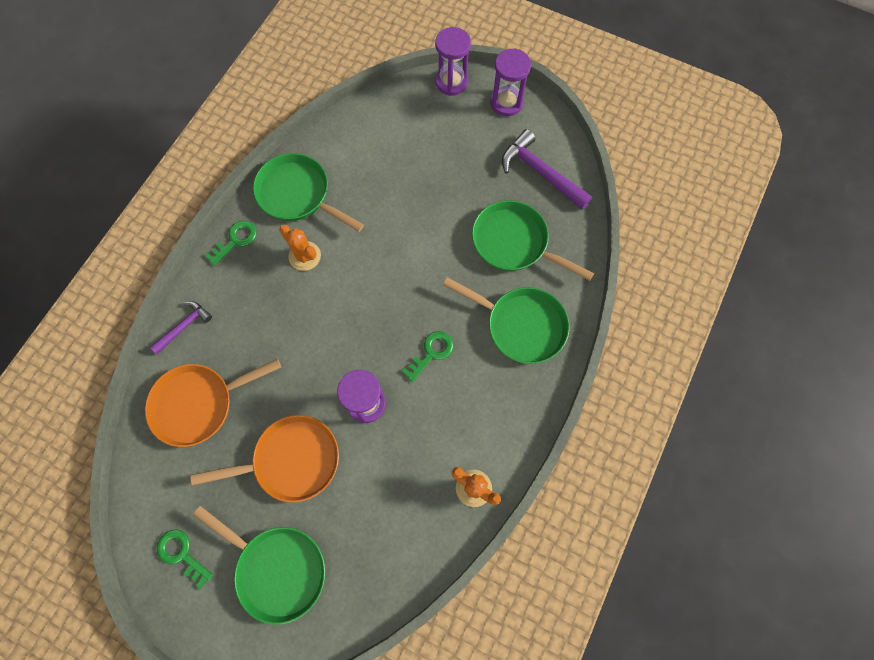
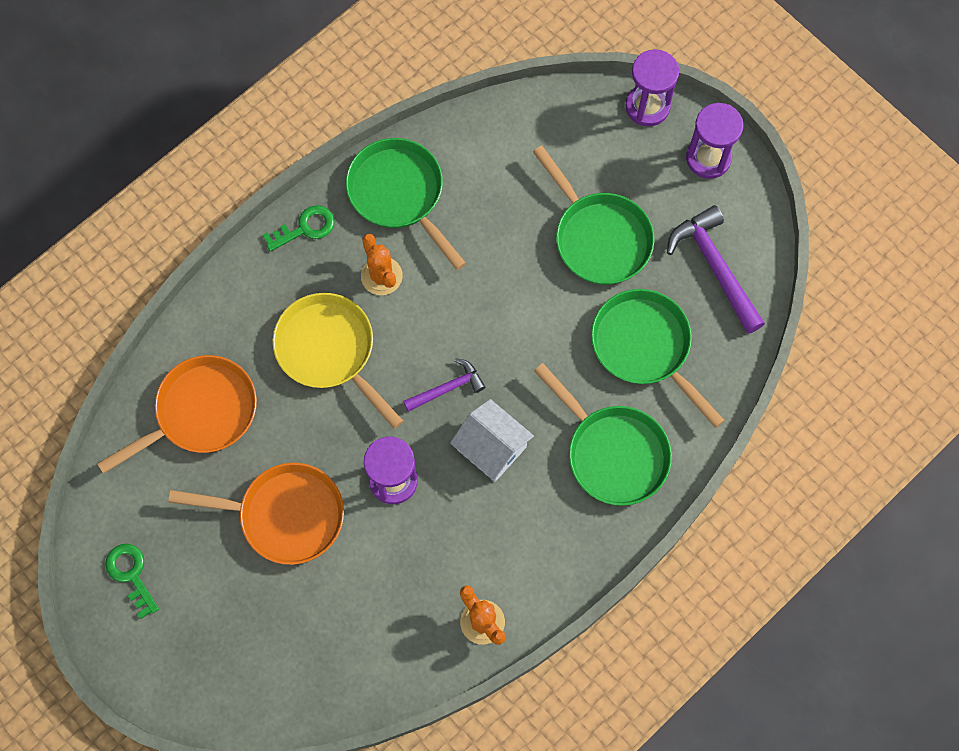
camera: 20 degrees right, 0 degrees up
orange pan [145,359,281,447] -> orange pan turned 150 degrees clockwise [97,355,257,474]
purple hammer [150,301,212,354] -> purple hammer moved to [403,358,486,412]
green pan [193,506,325,625] -> green pan moved to [533,146,654,285]
green key [401,331,454,382] -> white house [450,399,534,482]
none -> yellow pan [272,293,403,429]

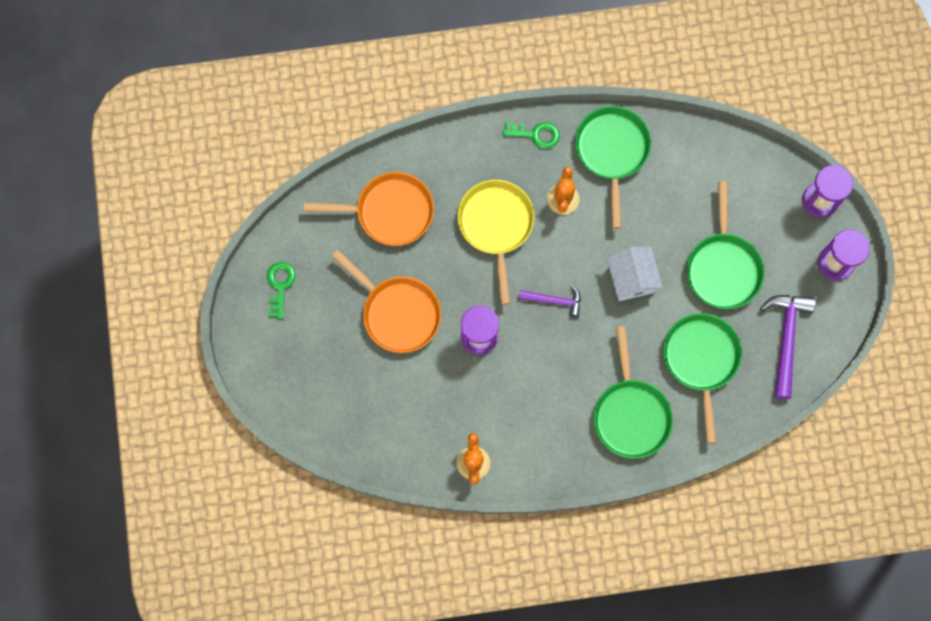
camera: 35 degrees right, 5 degrees up
white house [450,399,534,482] -> white house moved to [607,247,663,301]

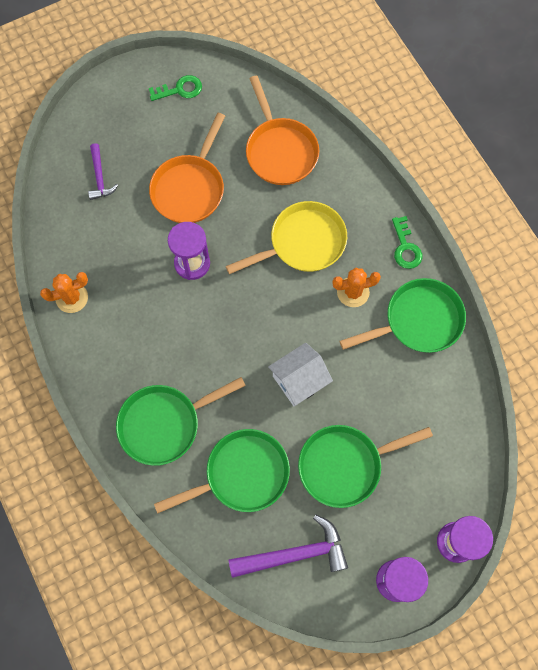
camera: 70 degrees right, 5 degrees down
purple hammer [519,285,581,317] -> purple hammer moved to [88,143,118,200]

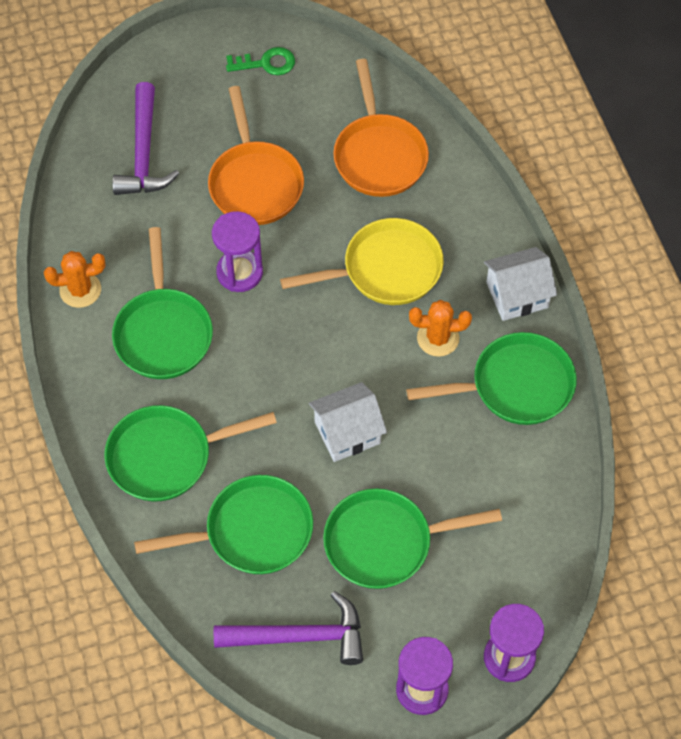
camera: 10 degrees right, 10 degrees down
purple hammer [88,143,118,200] -> purple hammer [112,82,179,195], size x1.69
orange pan [149,113,225,223] -> orange pan turned 45 degrees counterclockwise [208,86,304,225]
green key [392,216,422,269] -> white house [484,247,557,321]
none -> green pan [112,227,213,379]

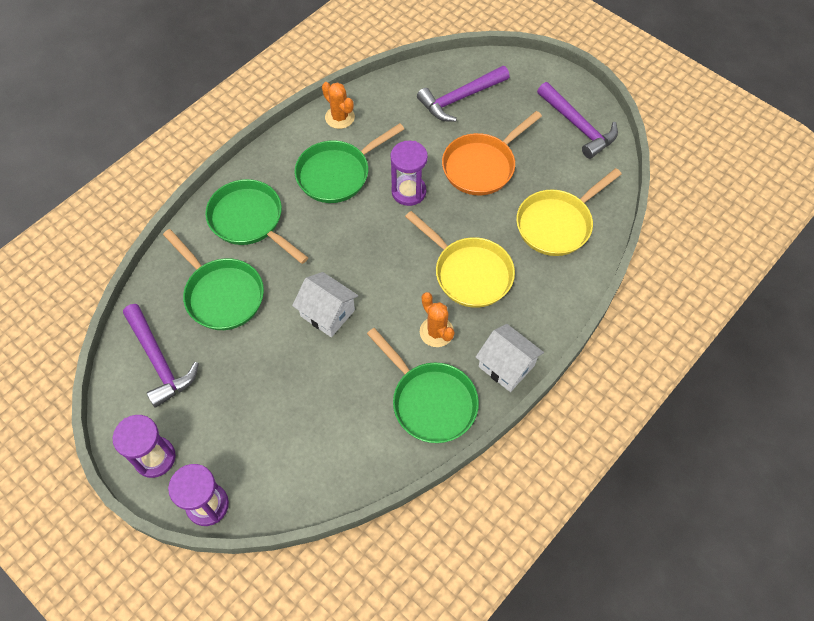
camera: 60 degrees right, 0 degrees up
green key [226,47,295,75] -> purple hammer [537,82,618,159]
green pan [323,488,502,589] -> none
orange pan [333,59,429,197] -> yellow pan [516,168,622,256]

